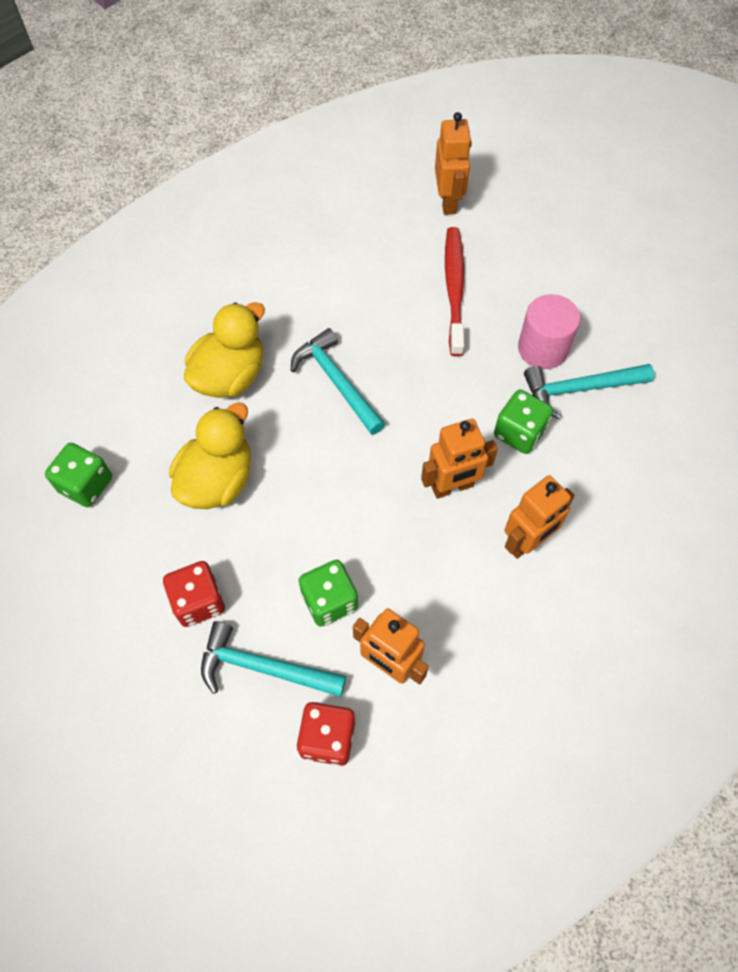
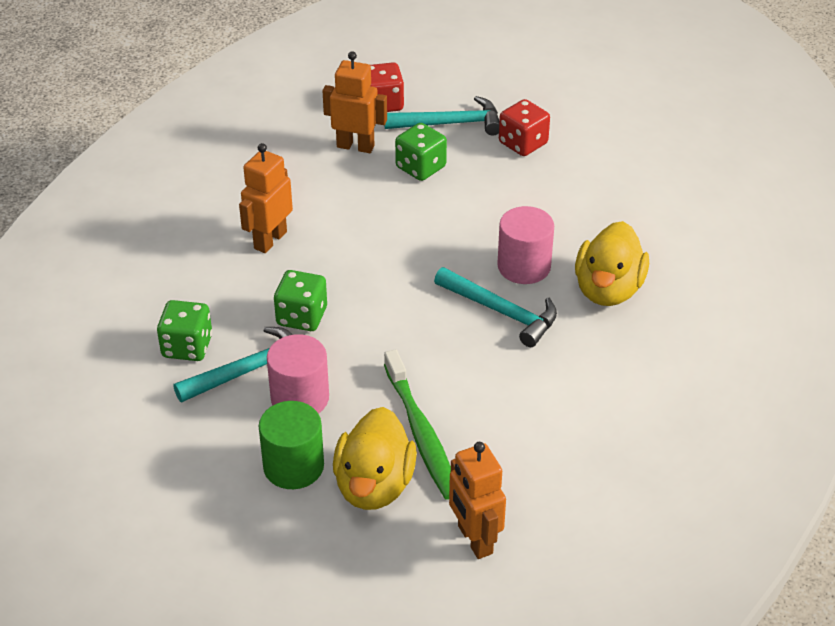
camera: 160 degrees right, 20 degrees down
green dice [45,443,112,507] -> green dice moved to [157,300,212,361]
yellow duck [169,402,251,509] -> yellow duck moved to [333,407,417,510]
orange robot [421,419,498,499] -> none
red toothbrush [445,227,464,357] -> green toothbrush [384,349,451,500]
none -> green cylinder [259,401,324,489]
none -> pink cylinder [497,206,554,284]

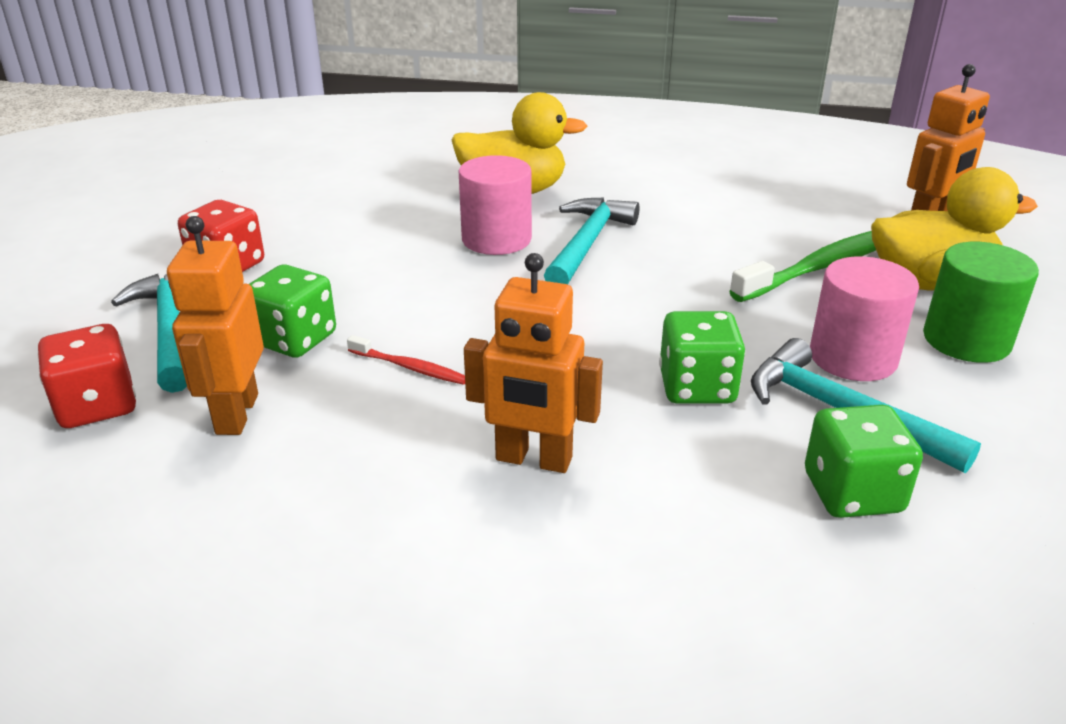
camera: 105 degrees left, 10 degrees down
none -> red toothbrush [347,335,465,385]

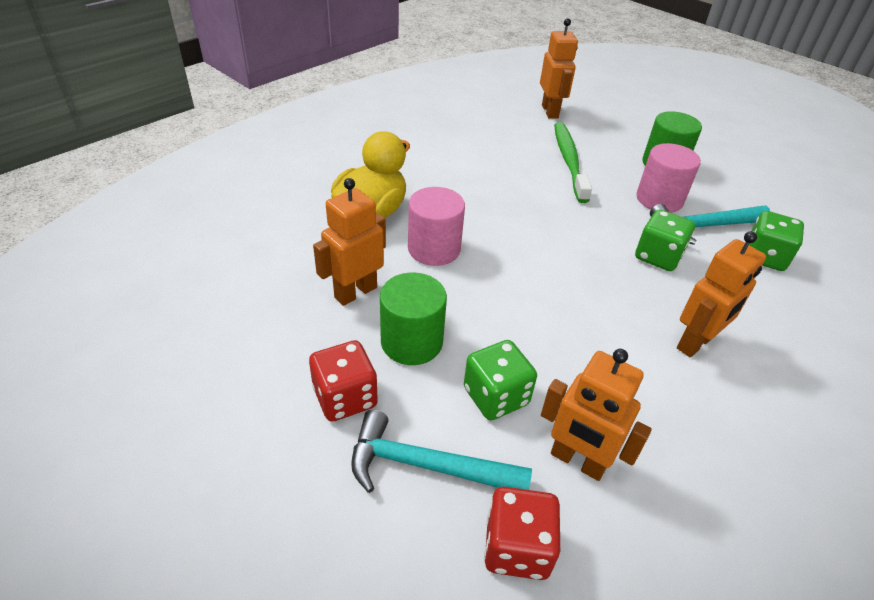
camera: 60 degrees left, 10 degrees up
red toothbrush [347,335,465,385] -> none
turquoise hammer [544,198,640,284] -> none
yellow duck [871,167,1038,291] -> none
none -> orange robot [313,178,386,306]
none -> green cylinder [380,273,447,365]

